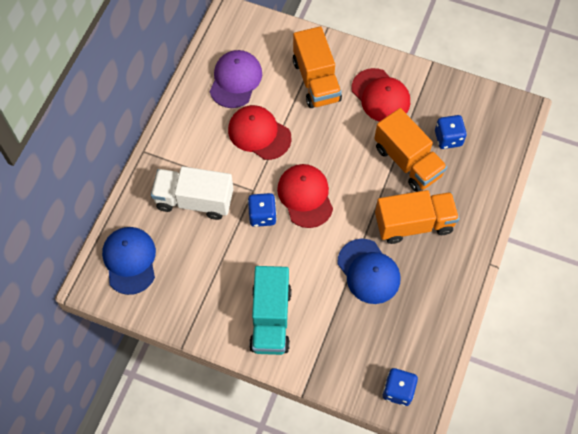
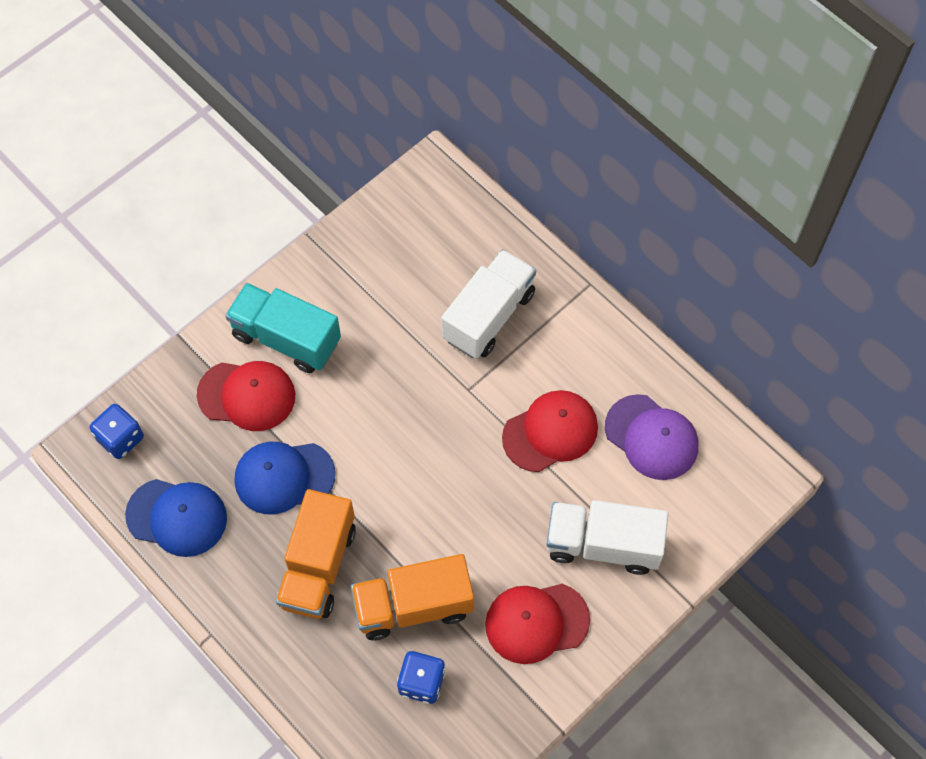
camera: 115 degrees right, 0 degrees up
blue cap [102,227,156,295] -> blue cap moved to [125,479,227,557]
blue dice [248,193,277,227] -> none
red cap [277,164,333,228] -> red cap moved to [197,361,295,431]
orange truck [293,26,342,108] -> white truck [546,500,668,575]

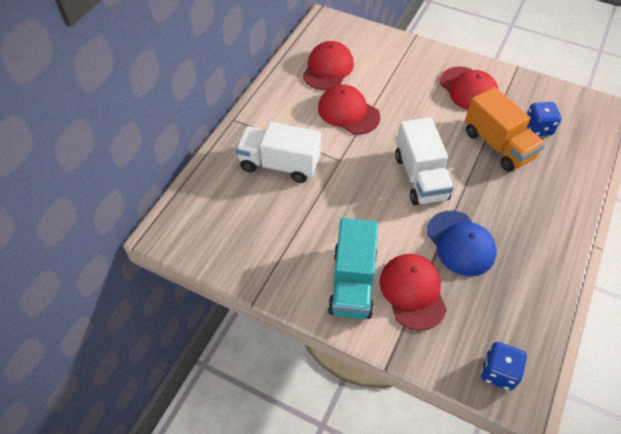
camera: 110 degrees left, 10 degrees down
blue cap [125,479,227,557] -> none
orange truck [276,489,356,619] -> none
white truck [546,500,668,575] -> white truck moved to [395,117,454,205]
purple cap [605,394,698,480] -> red cap [303,41,354,90]

